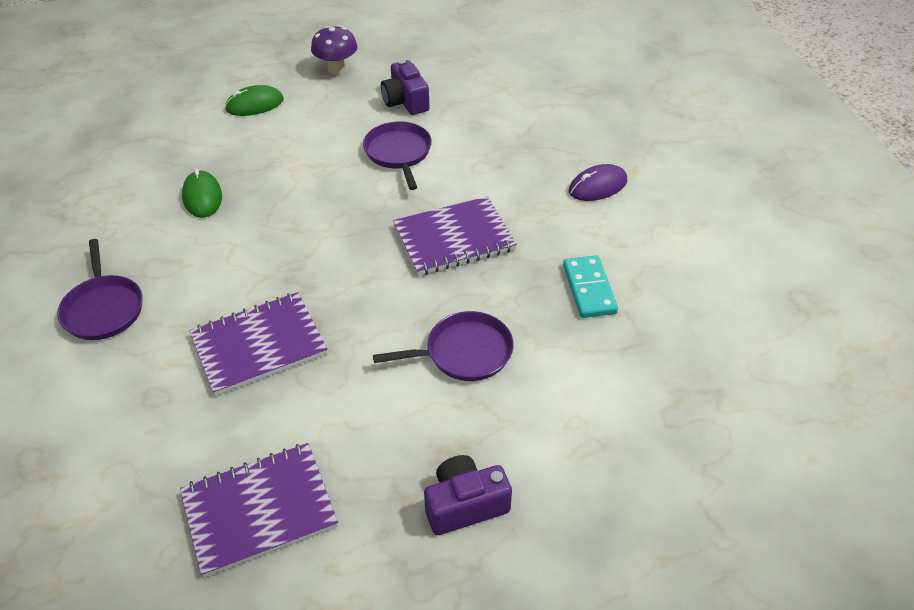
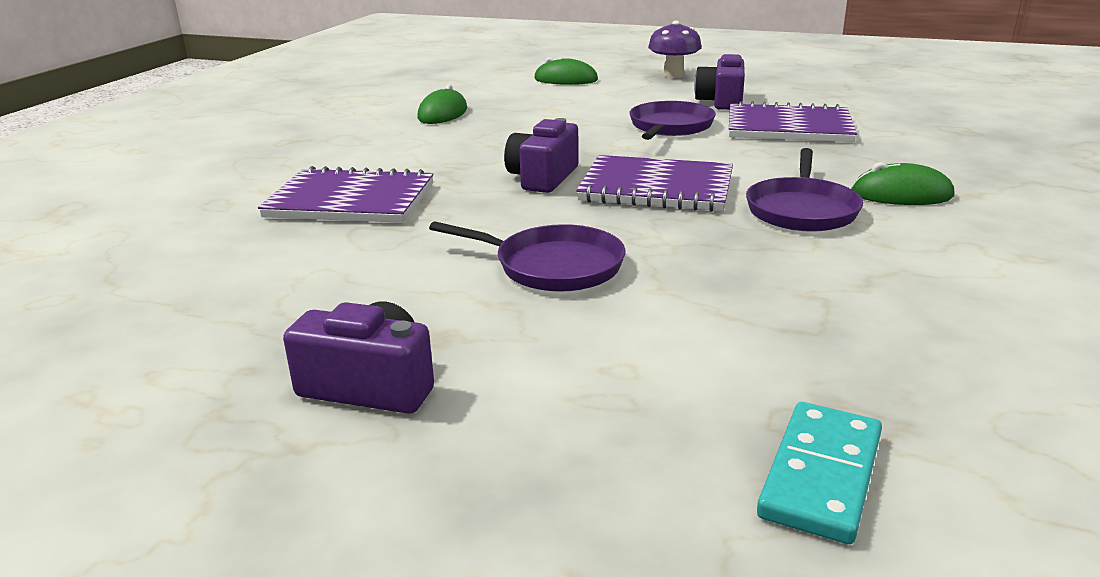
camera: 35 degrees right, 20 degrees down
purple pan [57,239,143,340] -> purple pan moved to [746,148,863,232]
purple notebook [180,443,338,578] -> purple notebook moved to [729,101,857,142]
turquoise domino [563,255,618,318] -> turquoise domino moved to [757,402,882,544]
purple mouse [569,164,627,201] -> green mouse [851,162,955,205]
none -> purple camera [504,118,579,193]

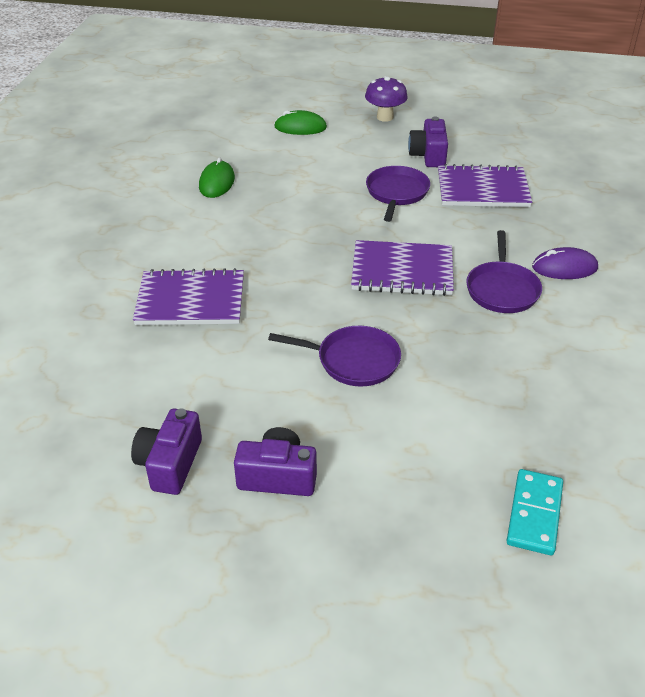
camera: 10 degrees left, 15 degrees up
purple camera [504,118,579,193] -> purple camera moved to [131,408,202,495]
green mouse [851,162,955,205] -> purple mouse [532,247,598,279]

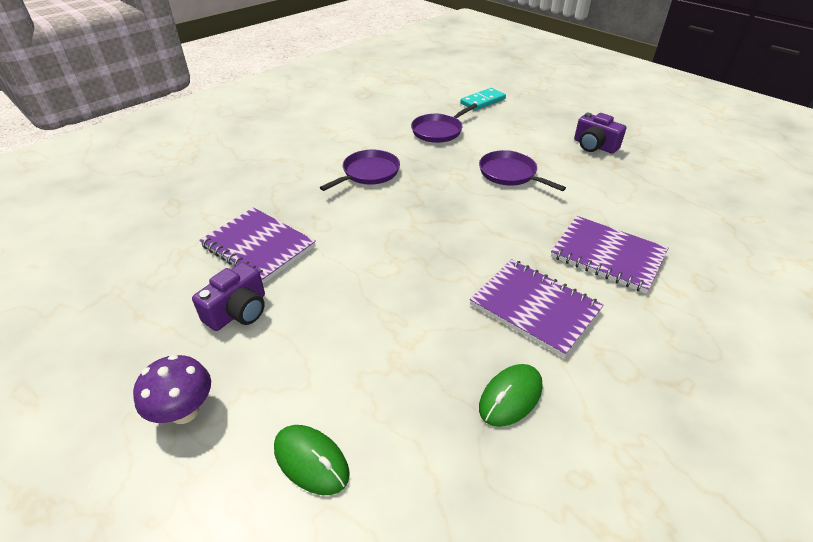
camera: 145 degrees left, 0 degrees up
purple camera [131,408,202,495] -> none
purple notebook [351,240,454,296] -> purple notebook moved to [470,259,604,358]
purple pan [366,166,430,222] -> purple pan moved to [411,103,477,143]
purple mouse [532,247,598,279] -> none

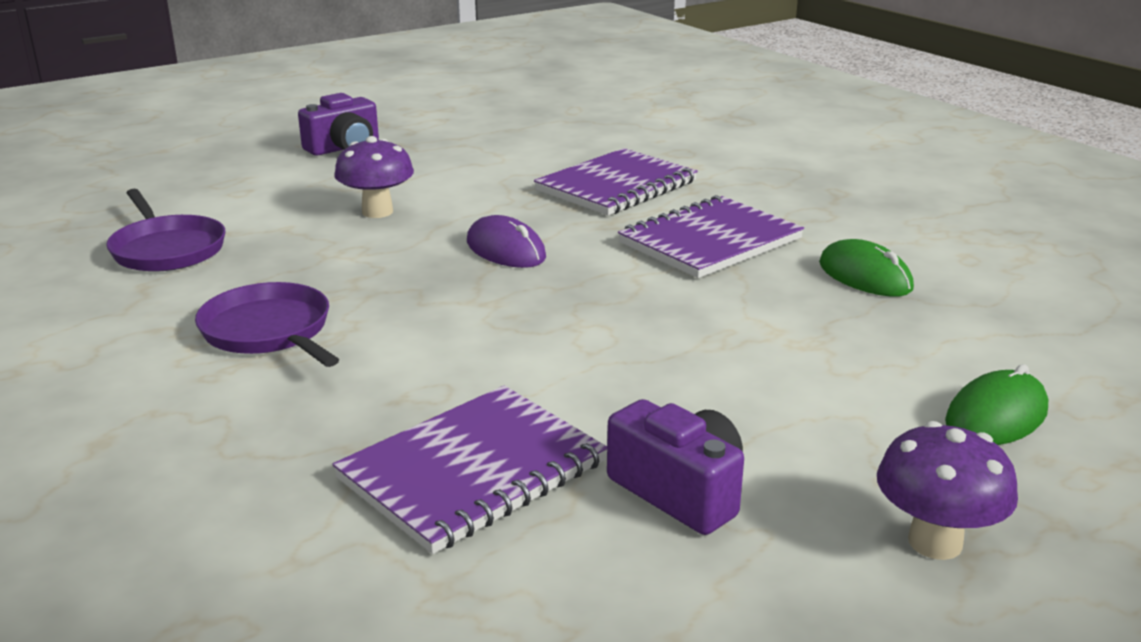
camera: 80 degrees left, 15 degrees down
turquoise domino [460,88,506,111] -> none
purple pan [479,150,566,191] -> purple mushroom [334,136,414,218]
none -> purple mouse [467,215,546,268]

